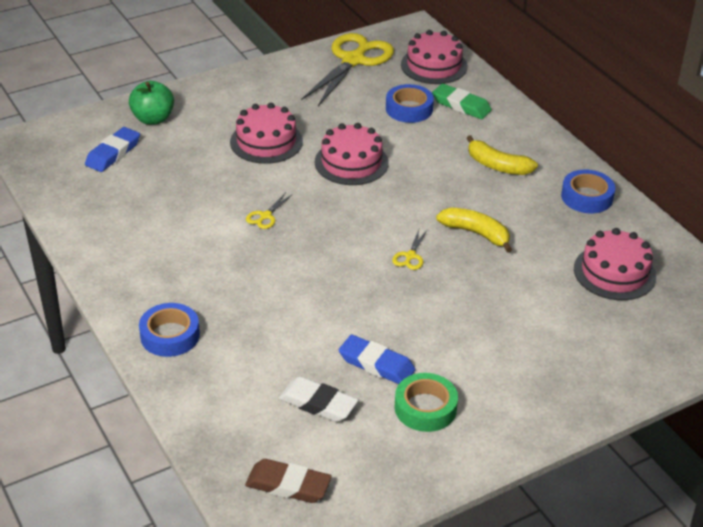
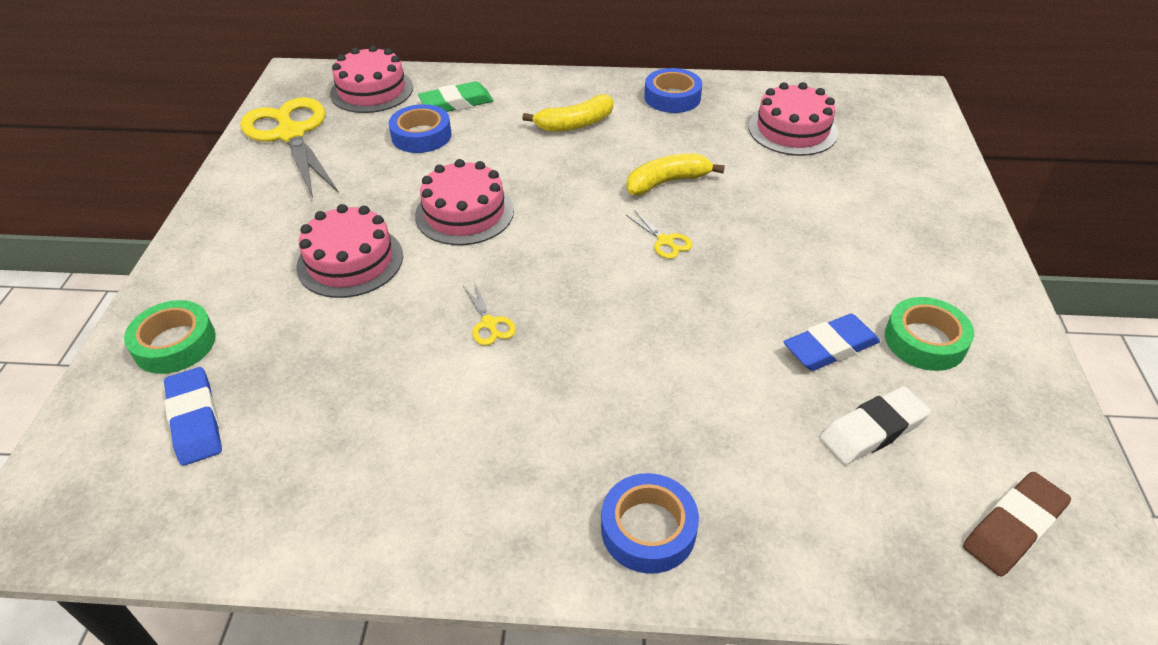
camera: 55 degrees left, 5 degrees up
green apple [129,81,174,125] -> green tape [124,300,216,374]

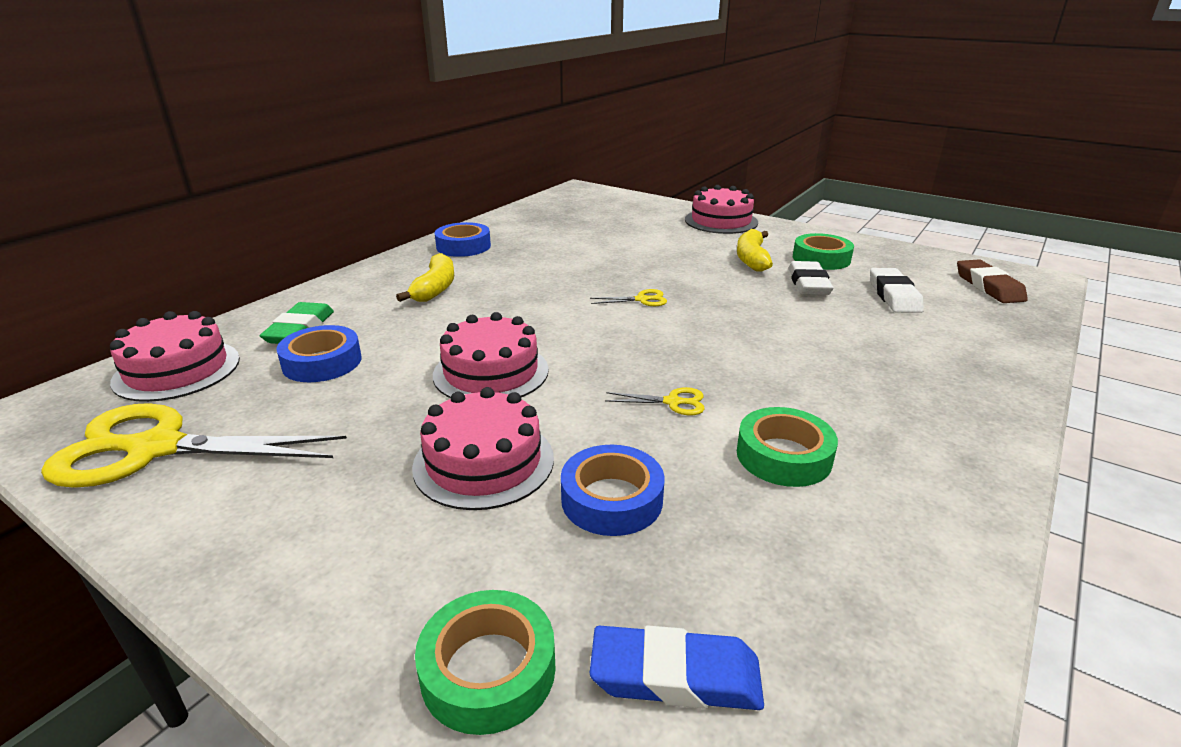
camera: 60 degrees left, 15 degrees down
blue tape [601,473,699,574] -> blue tape moved to [561,445,665,536]
yellow banana [626,153,725,195] -> yellow banana moved to [737,229,773,271]
pink cake [748,82,838,156] -> pink cake moved to [685,185,758,234]
blue eraser [784,314,880,371] -> white eraser [788,261,833,295]
none -> green tape [737,407,838,487]

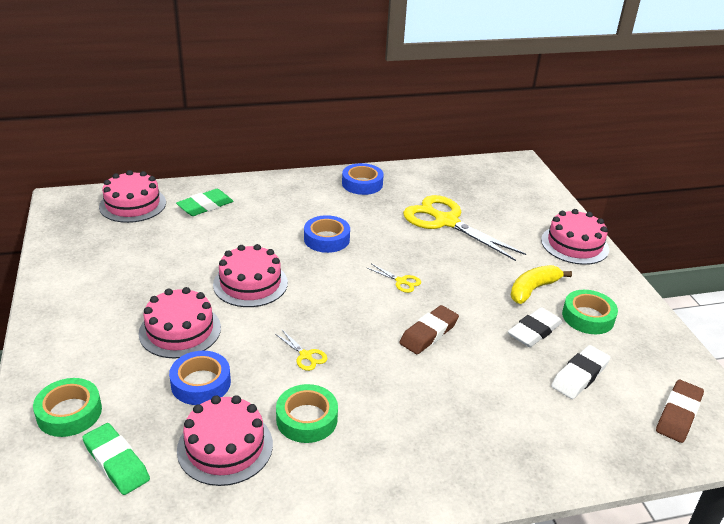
camera: 40 degrees right, 5 degrees up
yellow scissors [41,403,347,488] -> yellow scissors moved to [403,195,526,261]
blue tape [276,325,362,382] -> blue tape moved to [304,215,350,253]
yellow banana [396,253,454,302] -> none
blue eraser [590,625,764,710] -> green eraser [82,423,150,495]
none -> pink cake [177,395,273,486]
none -> brown eraser [399,305,459,354]

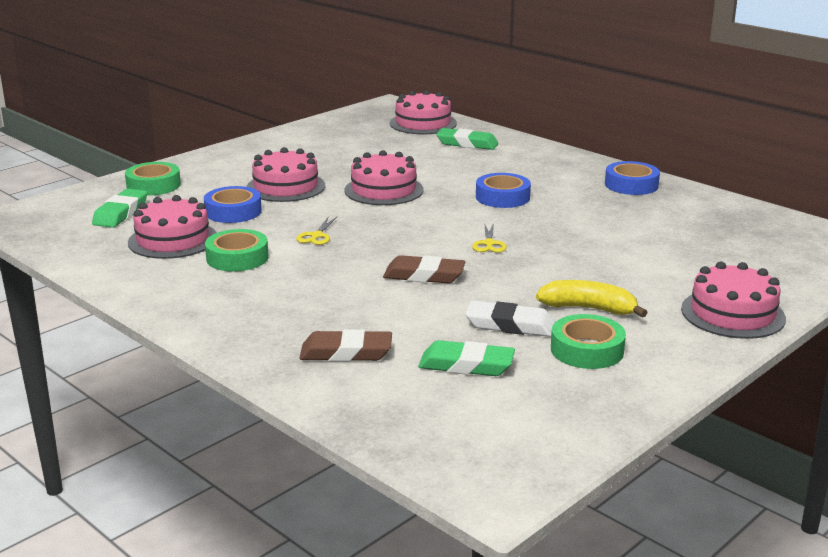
camera: 60 degrees right, 10 degrees down
yellow scissors [403,195,526,261] -> none
white eraser [551,345,611,399] -> green eraser [418,340,515,376]
brown eraser [656,380,704,443] -> brown eraser moved to [300,329,392,362]

